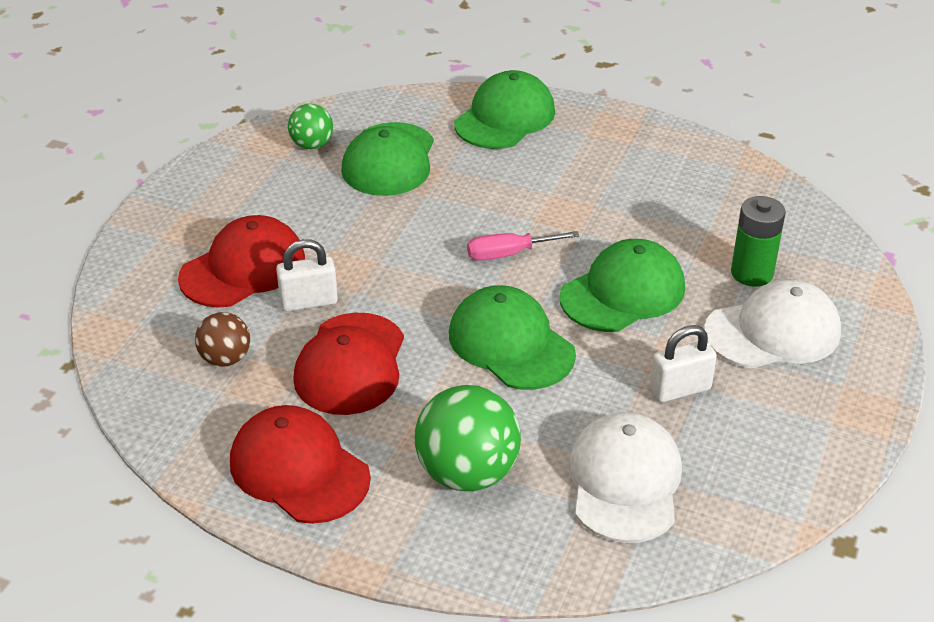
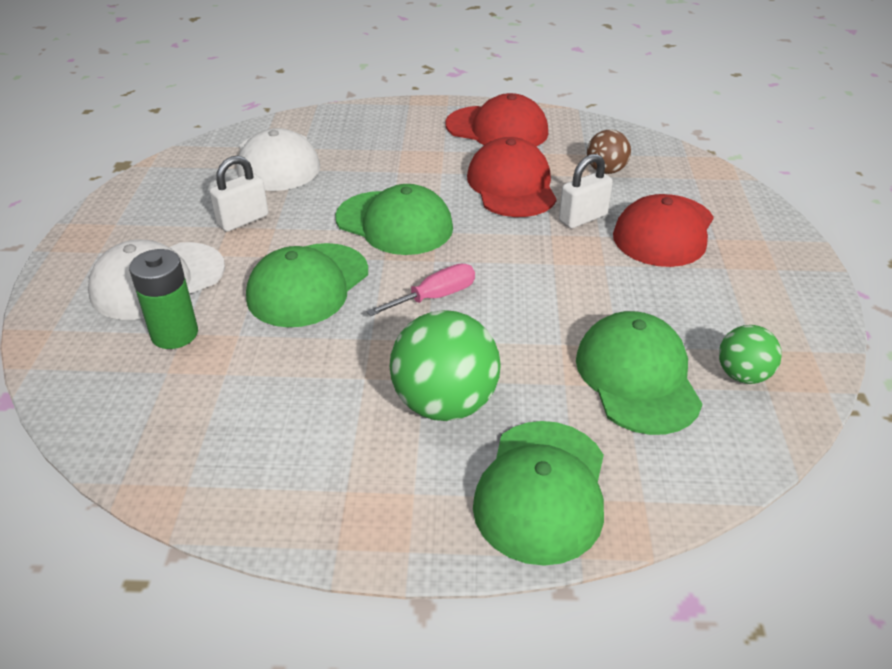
camera: 160 degrees right, 0 degrees up
green ball [414,385,521,491] -> green ball moved to [390,310,501,421]

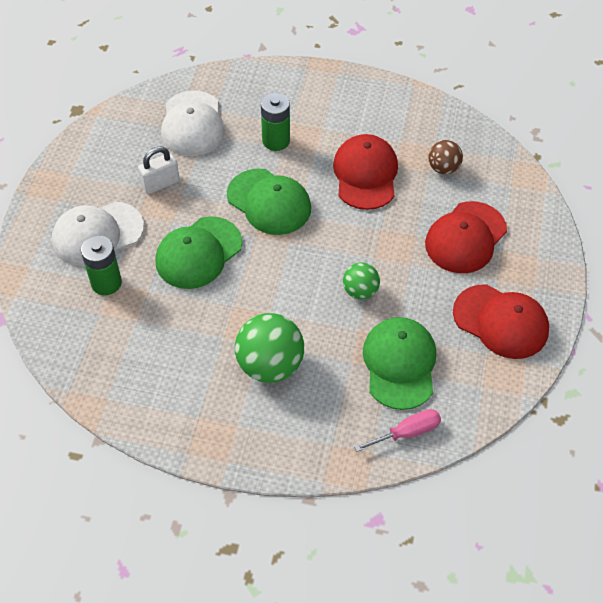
camera: 10 degrees right, 15 degrees up
pink screwdriver [367,264,475,316] -> pink screwdriver moved to [354,409,441,452]
red cap [446,93,548,146] -> red cap moved to [453,284,549,359]
green cap [473,421,604,566] -> none
white padlock [559,154,613,228] -> none
green ball [719,325,782,384] -> green ball moved to [343,263,380,300]
none -> green battery [261,93,290,151]

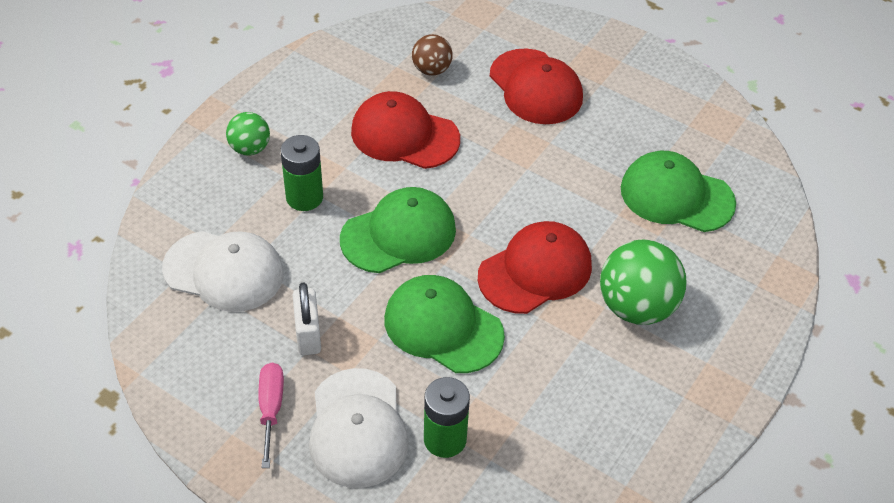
camera: 70 degrees left, 5 degrees down
green cap [155,216,242,289] -> green cap turned 150 degrees clockwise [384,275,505,373]
green ball [343,263,380,300] -> green ball moved to [226,112,270,156]
pink screwdriver [354,409,441,452] -> pink screwdriver moved to [258,363,284,468]
red cap [453,284,549,359] -> red cap moved to [478,221,592,314]

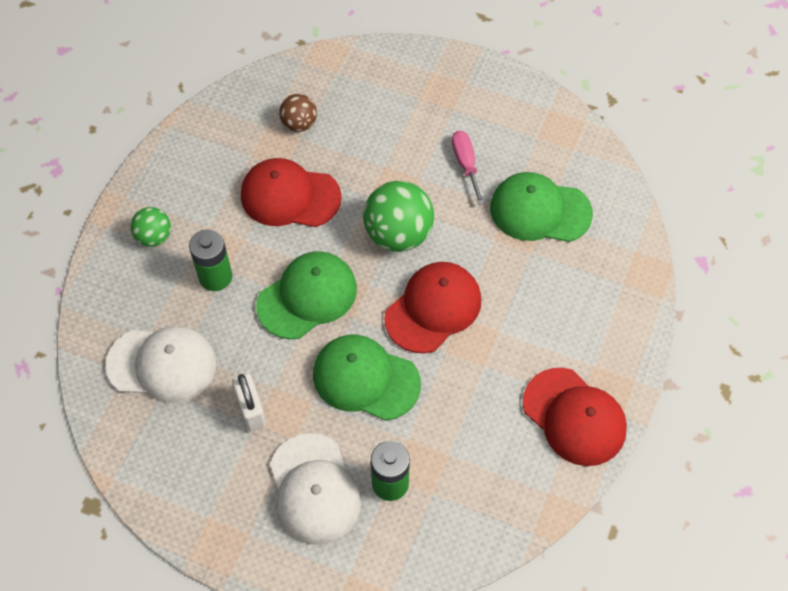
camera: 10 degrees left, 10 degrees up
pink screwdriver [258,363,284,468] -> pink screwdriver moved to [452,131,484,205]
red cap [490,48,583,124] -> red cap moved to [523,368,627,466]
green ball [600,240,687,324] -> green ball moved to [363,181,434,252]

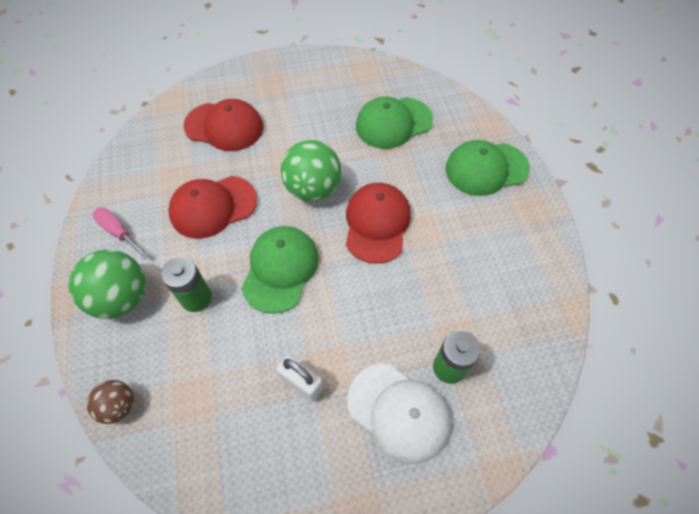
camera: 35 degrees left, 0 degrees up
white cap [105,326,216,403] -> none
green ball [130,207,171,247] -> green ball [69,250,146,319], size x1.77
brown ball [279,94,317,132] -> brown ball moved to [87,380,134,424]
green cap [313,335,421,421] -> green cap moved to [446,140,530,196]
pink screwdriver [452,131,484,205] -> pink screwdriver moved to [93,207,149,259]
red cap [523,368,627,466] -> red cap moved to [184,99,263,151]

